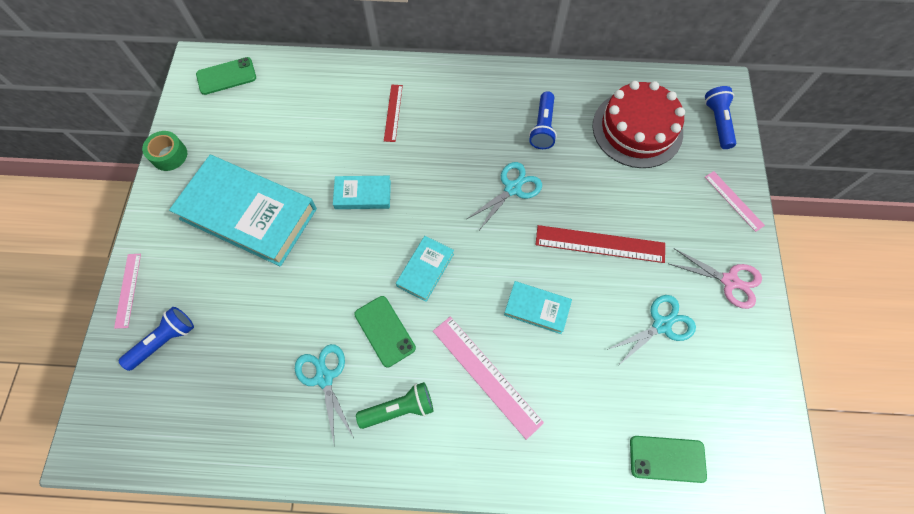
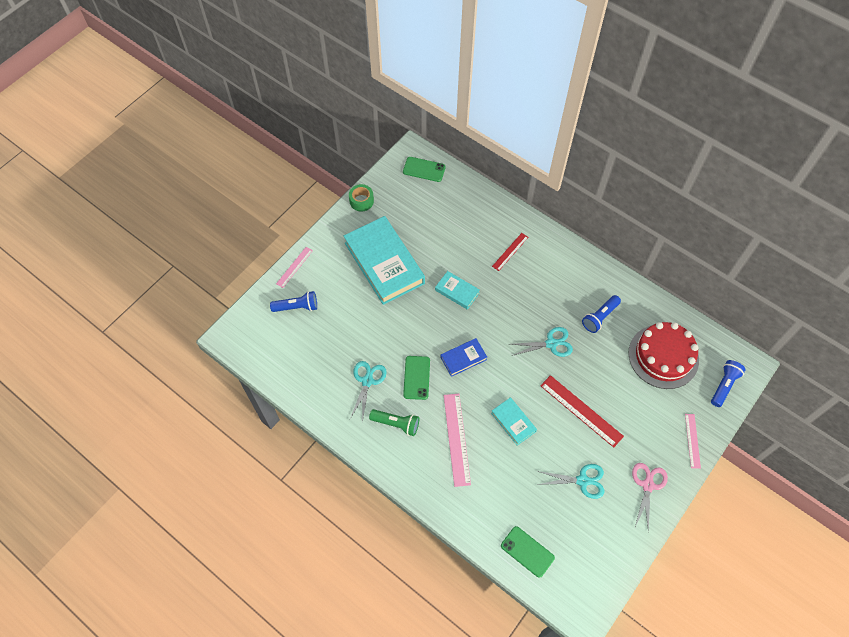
camera: 35 degrees right, 5 degrees down
turquoise book [396,236,454,302] -> blue book [440,338,487,377]
pink scissors [669,248,762,309] -> pink scissors turned 135 degrees counterclockwise [632,463,668,532]

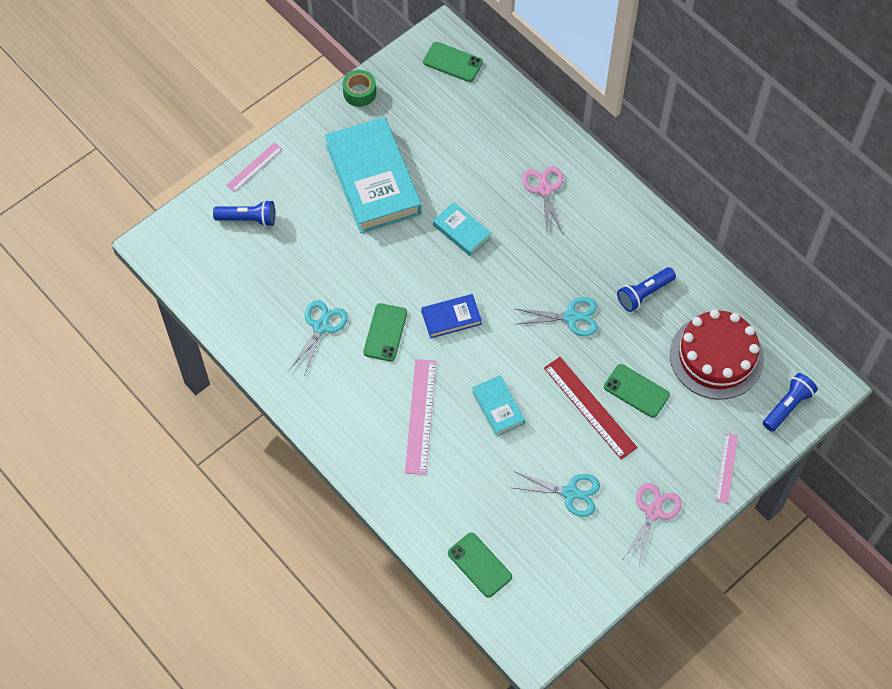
camera: 10 degrees right, 0 degrees up
green flashlight [369,409,419,436] -> none
red ruler [492,233,528,271] -> pink scissors [522,166,563,234]
none -> green phone [604,364,670,418]

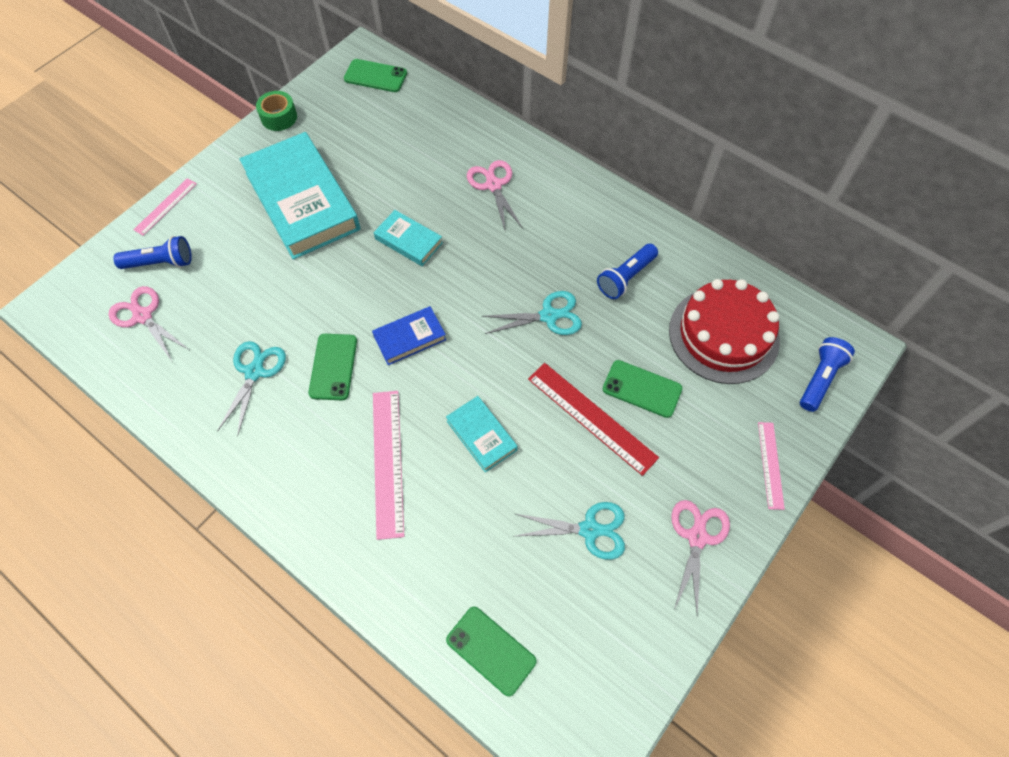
camera: 10 degrees left, 0 degrees up
none -> pink scissors [108,286,189,361]

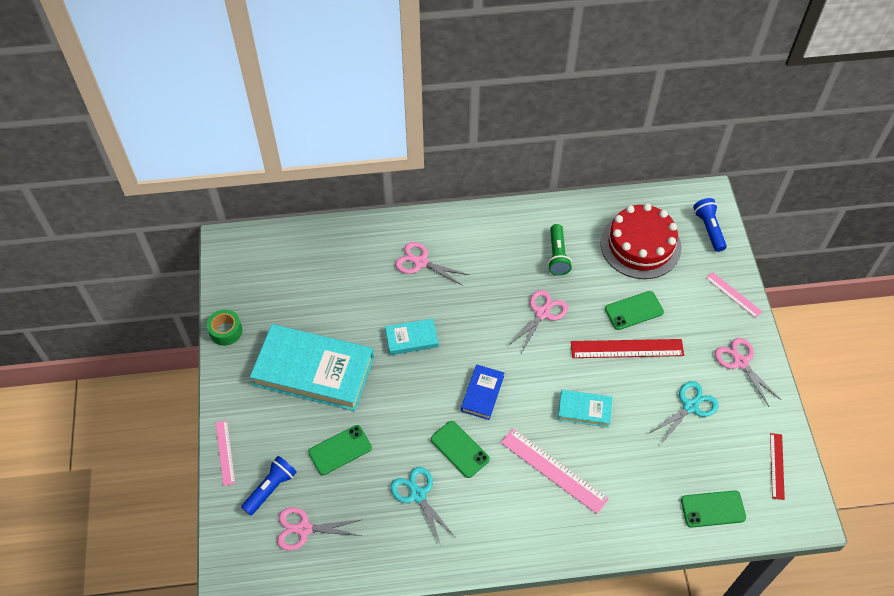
camera: 45 degrees left, 5 degrees down
green phone [344,59,407,92] -> green phone moved to [308,425,372,475]
turquoise scissors [482,291,582,335] -> pink scissors [508,290,568,353]
blue flashlight [597,244,658,299] -> green flashlight [548,224,572,276]
none -> red ruler [770,433,785,500]

